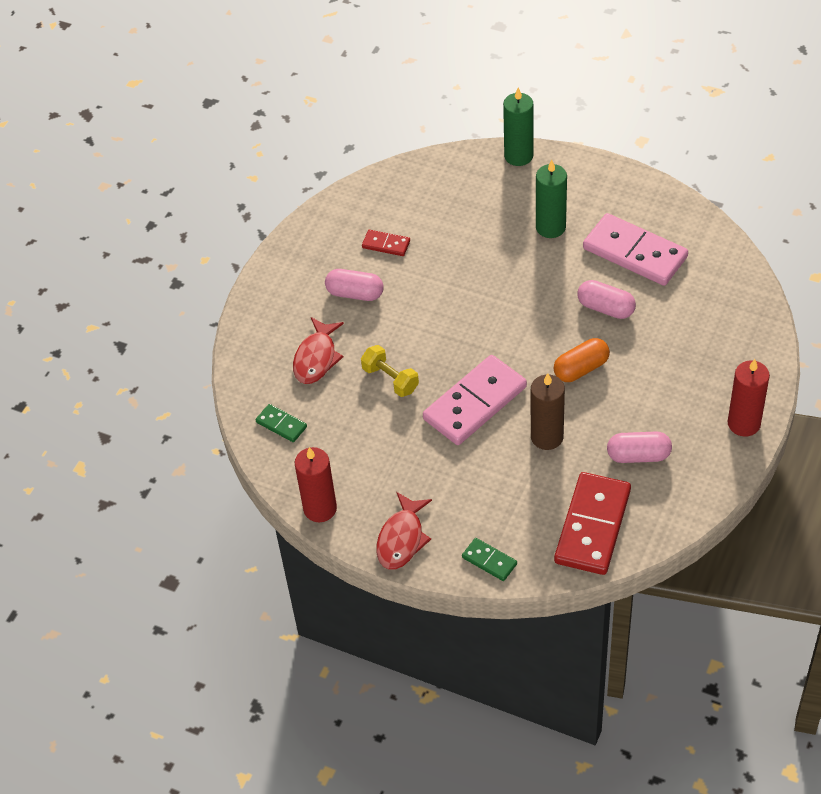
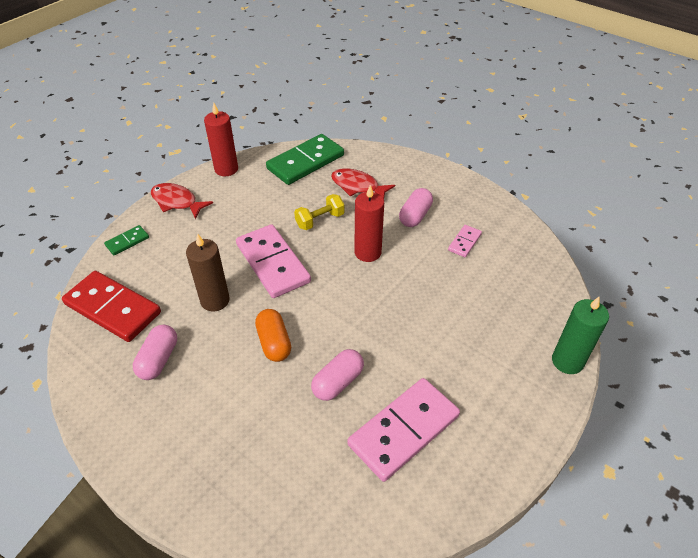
camera: 100 degrees right, 5 degrees down
green domino [256,404,307,442] -> green domino [266,134,344,185], size x2.11
red domino [362,230,410,256] -> pink domino [448,225,482,257]
green candle [536,160,567,238] -> none
red candle [727,359,770,437] -> red candle moved to [354,185,384,262]

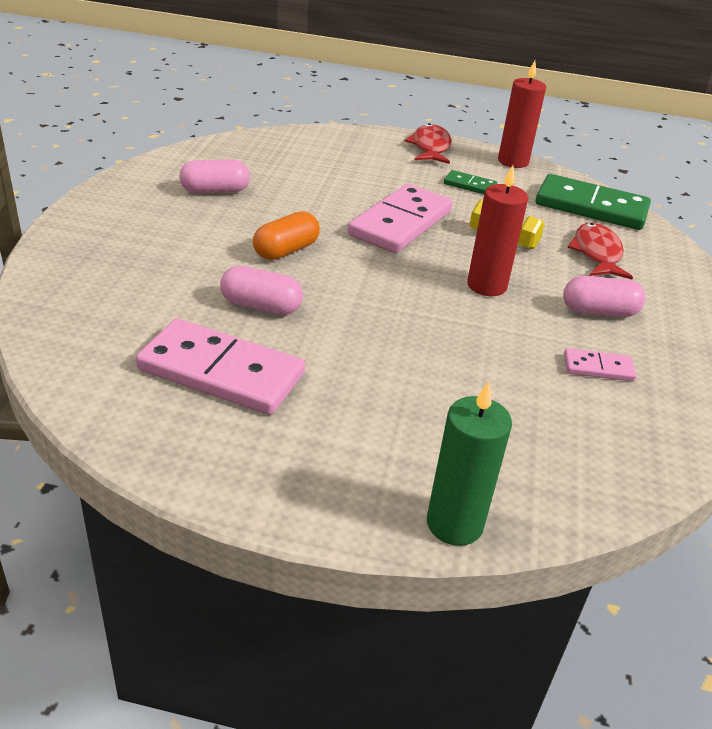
camera: 60 degrees right, 10 degrees down
red domino [62,271,161,342] -> none
green domino [104,225,149,255] -> green domino moved to [444,170,497,194]
brown candle [186,233,230,311] -> none

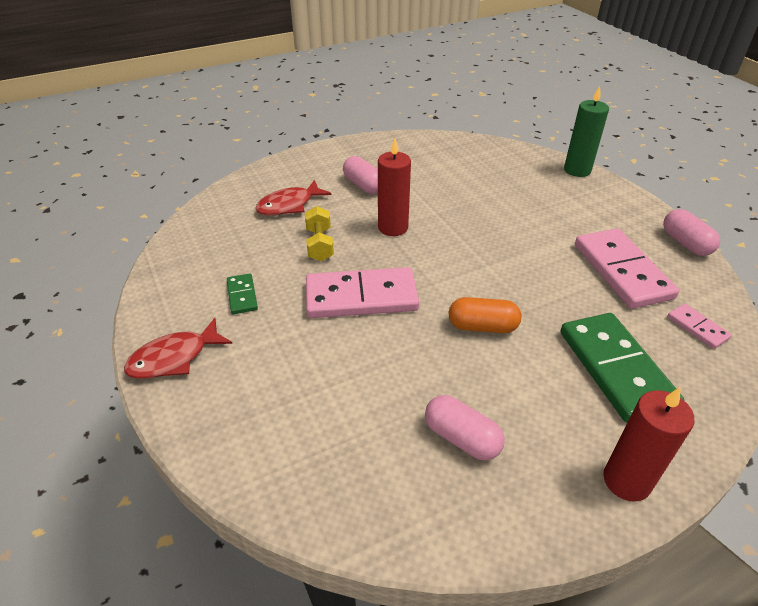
camera: 125 degrees left, 5 degrees up
pink capsule [220,266,303,315] -> pink capsule moved to [663,209,720,256]
red candle [498,61,546,168] -> red candle moved to [603,387,695,502]
green domino [536,174,651,230] -> green domino moved to [561,313,684,423]
pink domino [564,348,636,381] -> pink domino moved to [667,304,732,349]

